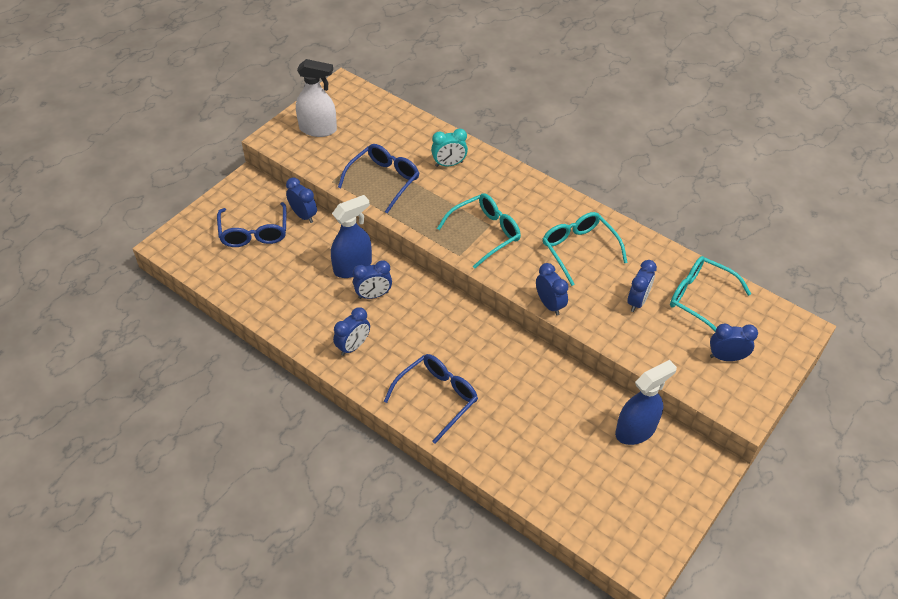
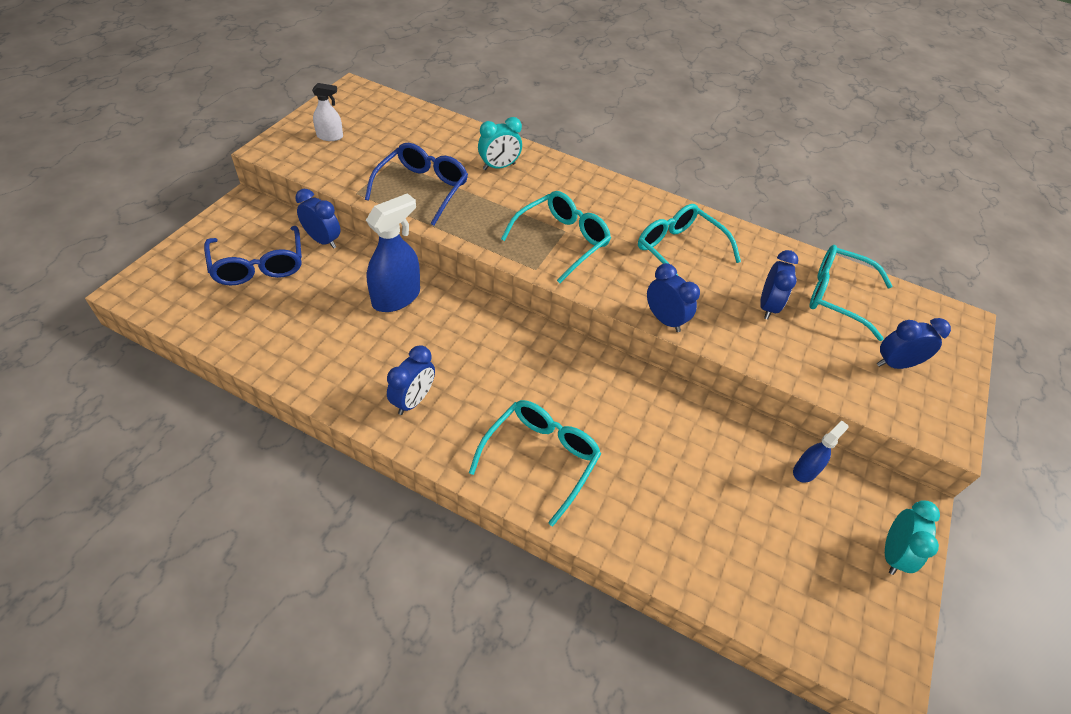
camera: 15 degrees left, 0 degrees up
white spray bottle [296,59,337,137] -> white spray bottle [312,83,343,141], size x0.55
blue clock [353,260,392,299] -> none
blue glasses [384,354,478,444] -> turquoise glasses [469,400,601,526]
blue spray bottle [615,360,677,445] -> blue spray bottle [793,420,848,483], size x0.55
none -> turquoise clock [885,500,940,575]

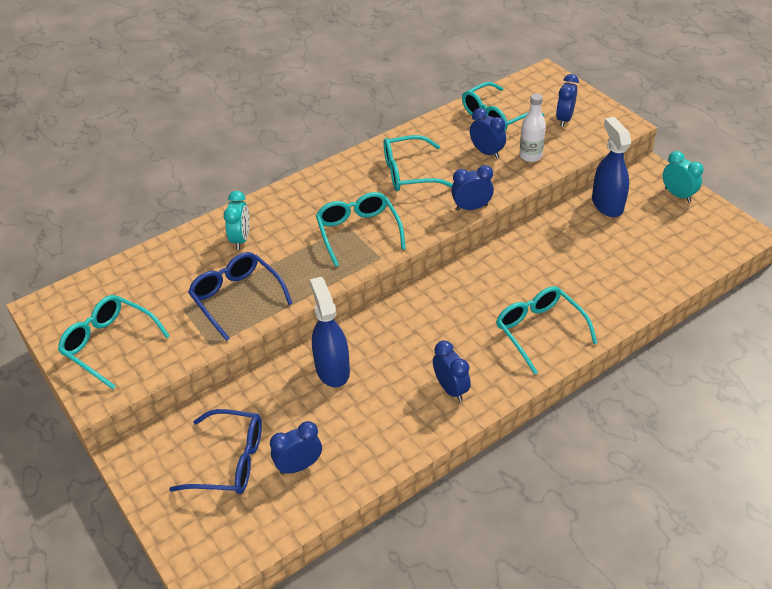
camera: 55 degrees left, 5 degrees down
blue clock [295,189,341,249] -> blue clock moved to [270,421,322,475]
white spray bottle [312,83,343,141] -> turquoise glasses [58,295,170,389]
blue spray bottle [793,420,848,483] -> blue spray bottle [592,117,631,217], size x1.82
none -> white bottle [519,94,546,162]

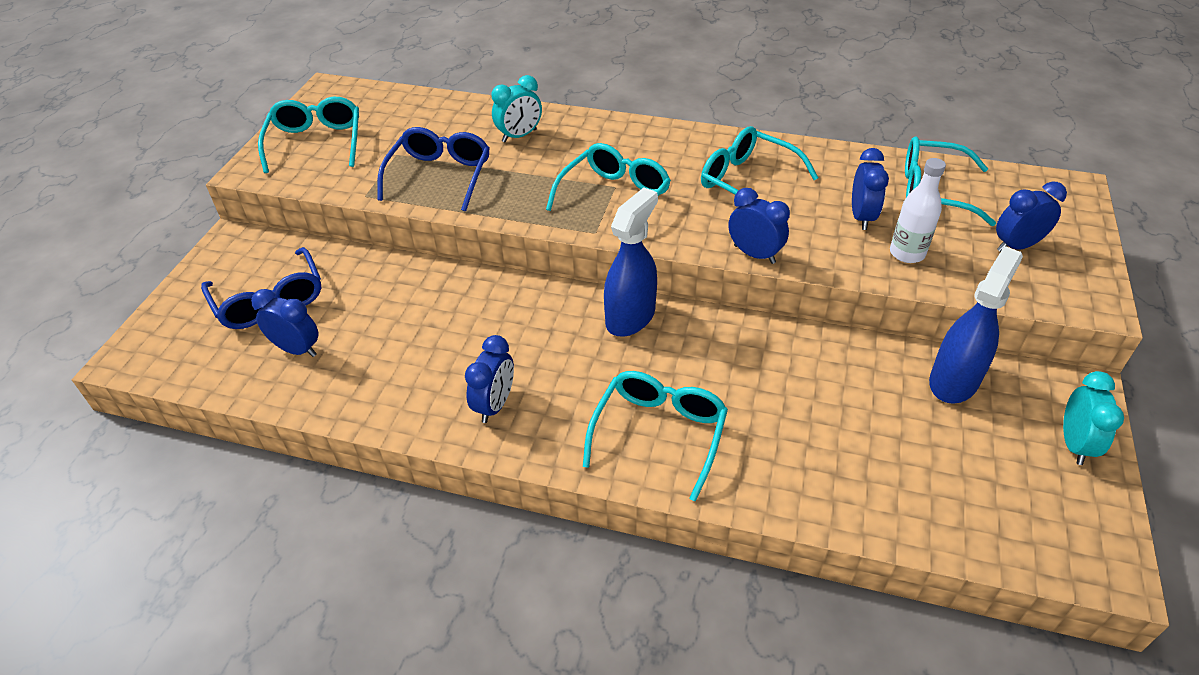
camera: 50 degrees right, 0 degrees up
blue spray bottle [310,277,350,387] -> blue spray bottle moved to [604,187,658,337]

